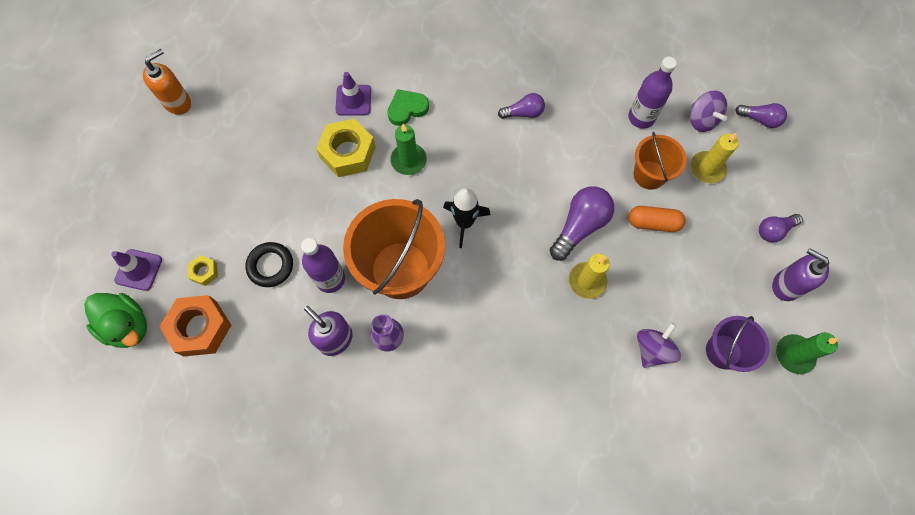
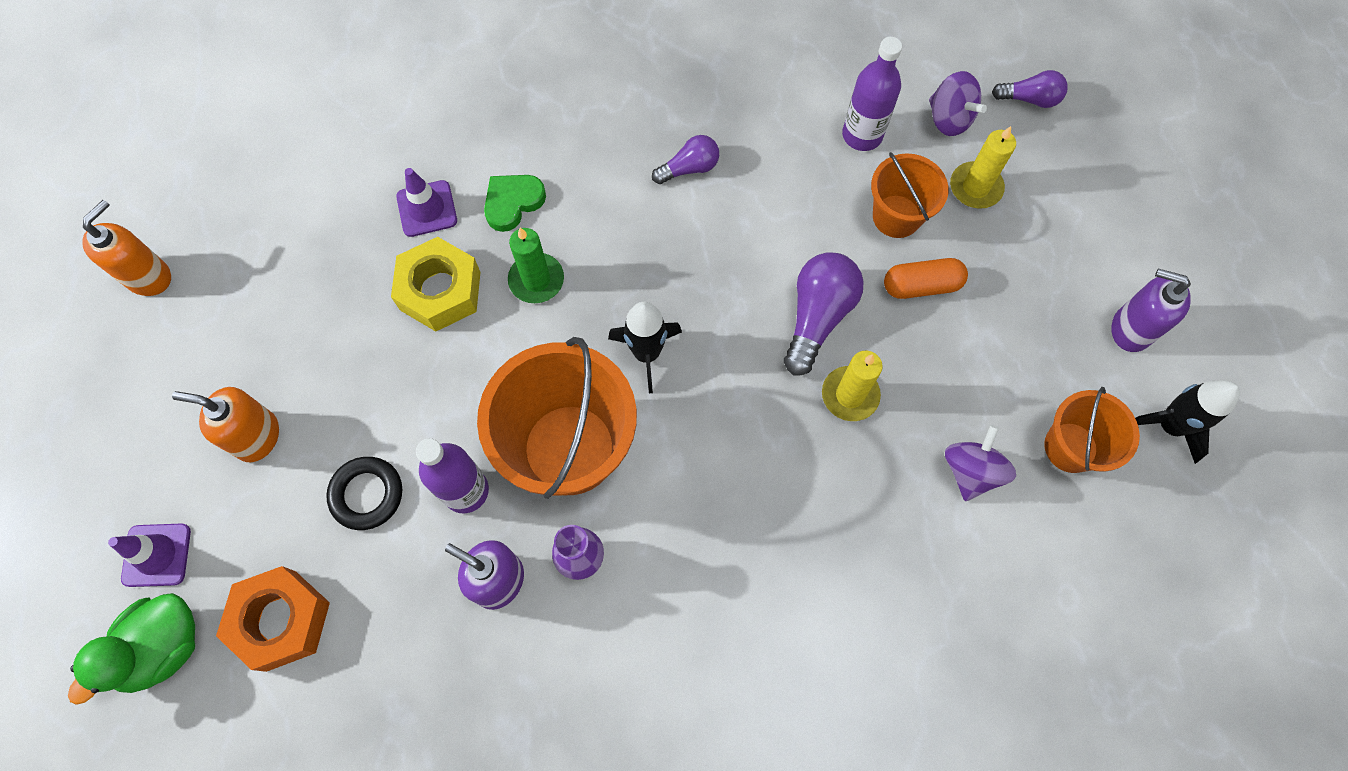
camera: 15 degrees left, 0 degrees up
green duck [84,293,147,348] -> green duck turned 105 degrees clockwise [68,593,195,705]
yellow nut [188,255,218,286] -> none
purple bucket [706,316,770,372] -> orange bucket [1044,387,1140,473]
purple light bulb [759,214,803,242] -> none
green candle [776,332,838,374] -> black rocket [1135,380,1240,464]
none -> orange soap dispenser [172,387,279,462]

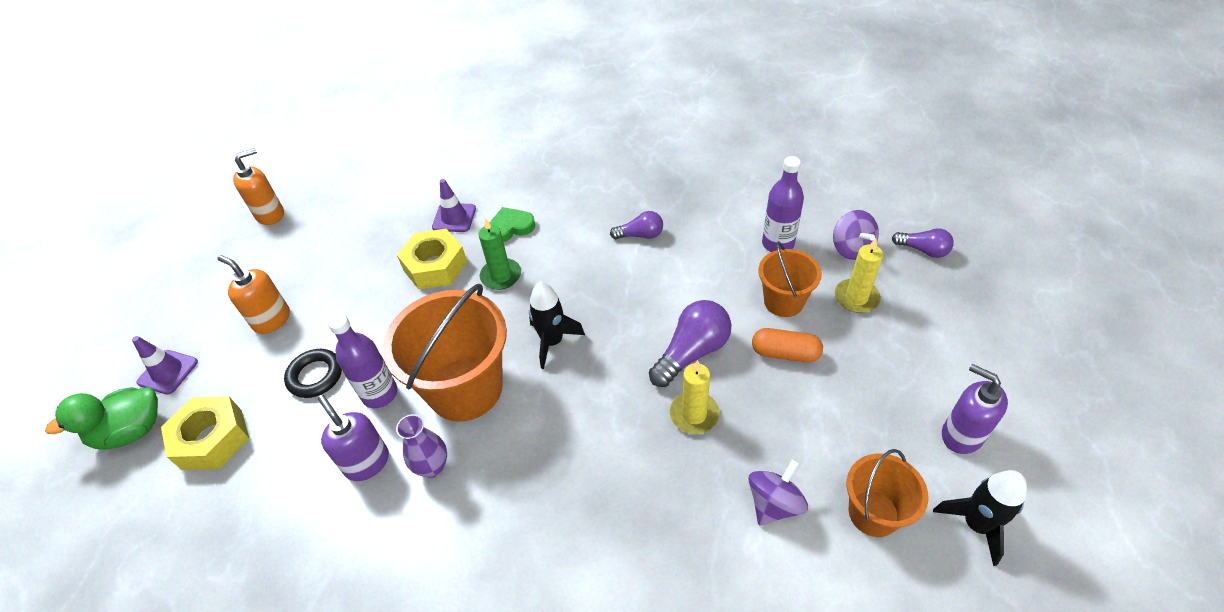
camera: 25 degrees right, 20 degrees down
orange nut [216,566,330,672] -> yellow nut [161,396,249,470]

